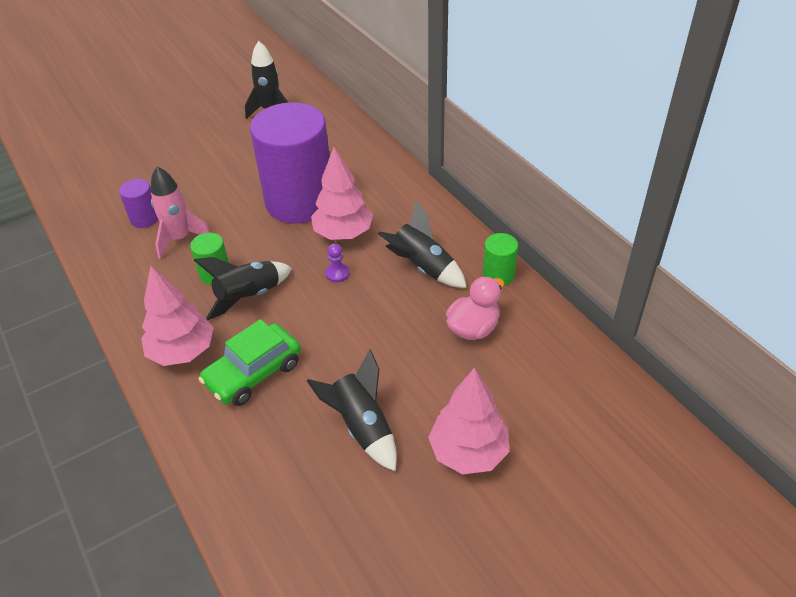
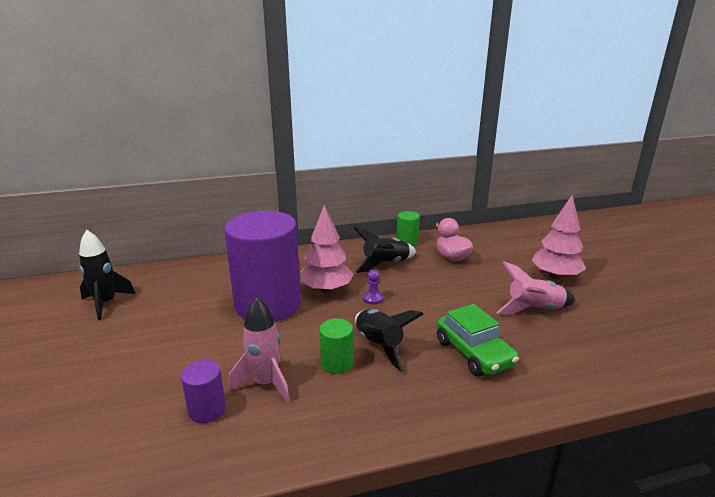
camera: 75 degrees left, 20 degrees down
pink tree [141,266,214,366] -> none
black rocket [307,349,397,471] -> pink rocket [496,261,576,315]

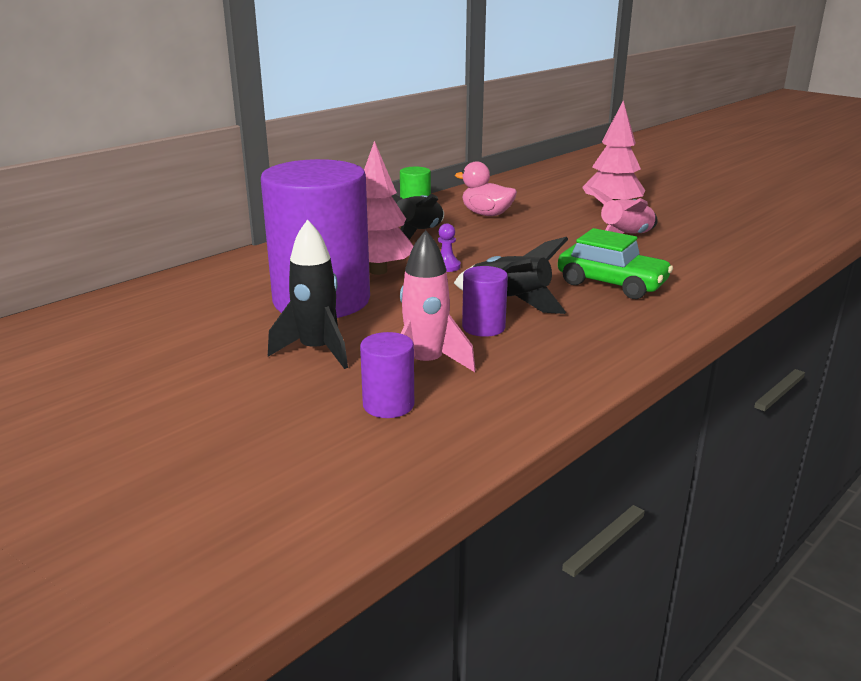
camera: 30 degrees left, 0 degrees up
black rocket [79,230,136,320] -> black rocket moved to [268,219,348,369]
green cylinder [319,319,353,374] -> purple cylinder [462,266,508,337]

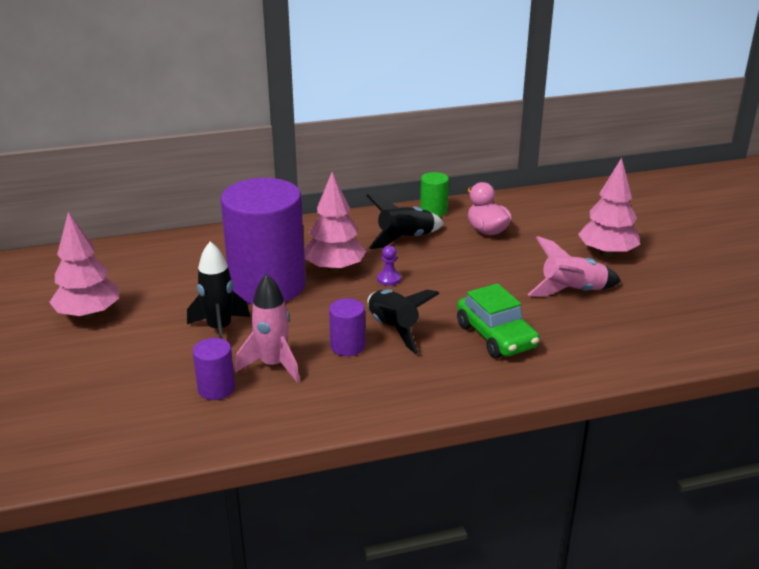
camera: 30 degrees right, 5 degrees up
none -> pink tree [49,212,119,319]

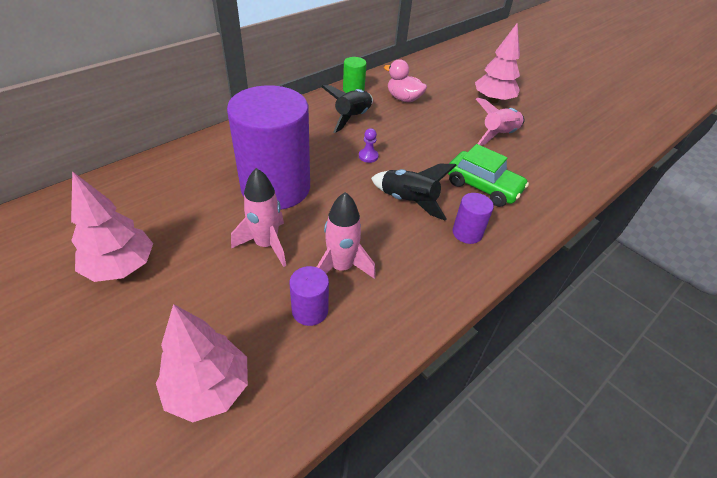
camera: 30 degrees left, 15 degrees up
black rocket [187,241,250,339] -> pink rocket [231,168,286,267]
pink tree [304,172,366,273] -> pink tree moved to [156,304,248,422]
purple cylinder [329,298,365,356] -> purple cylinder moved to [453,193,494,244]

